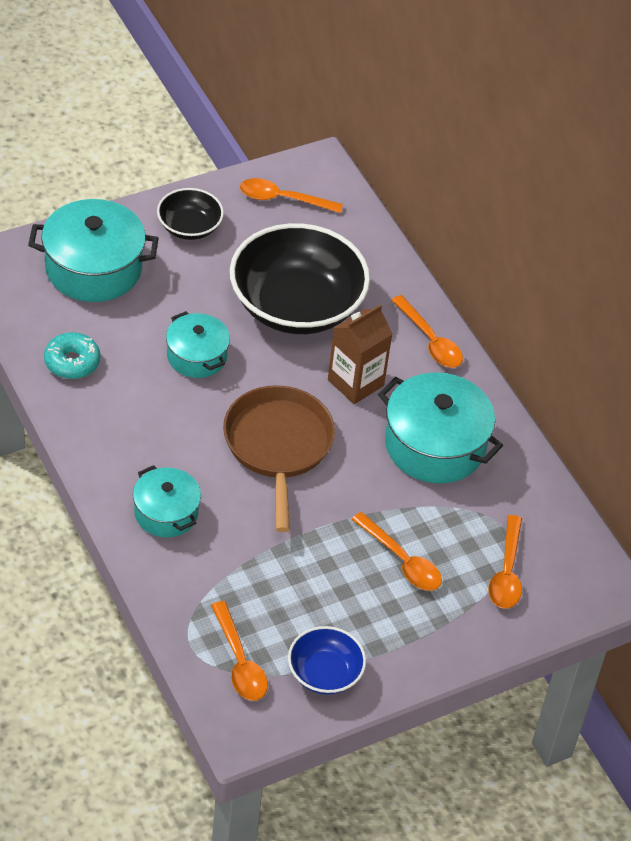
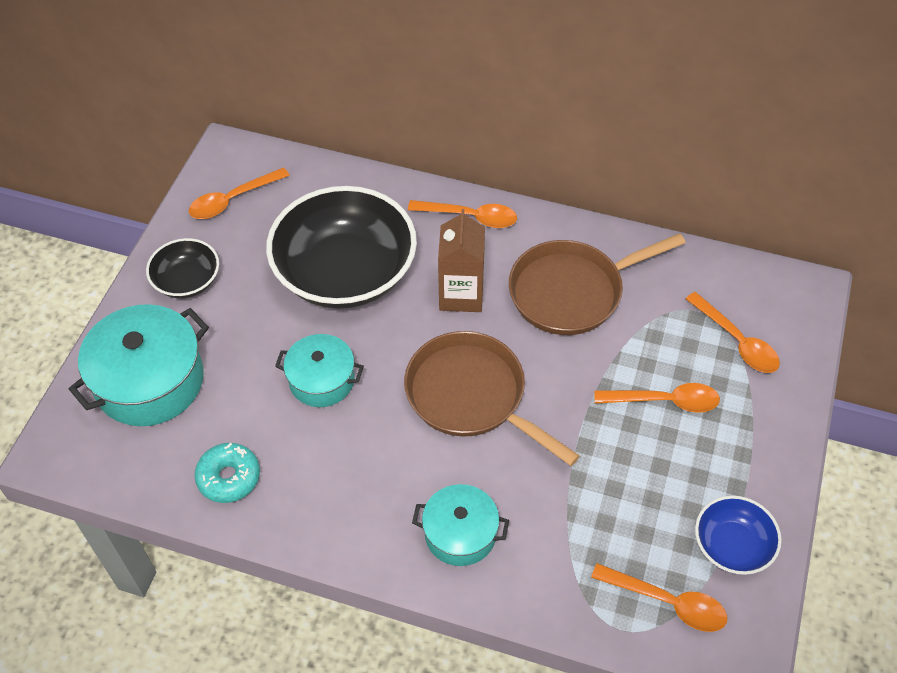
camera: 40 degrees left, 5 degrees up
turquoise pot [378,372,503,483] -> brown pan [509,233,685,335]

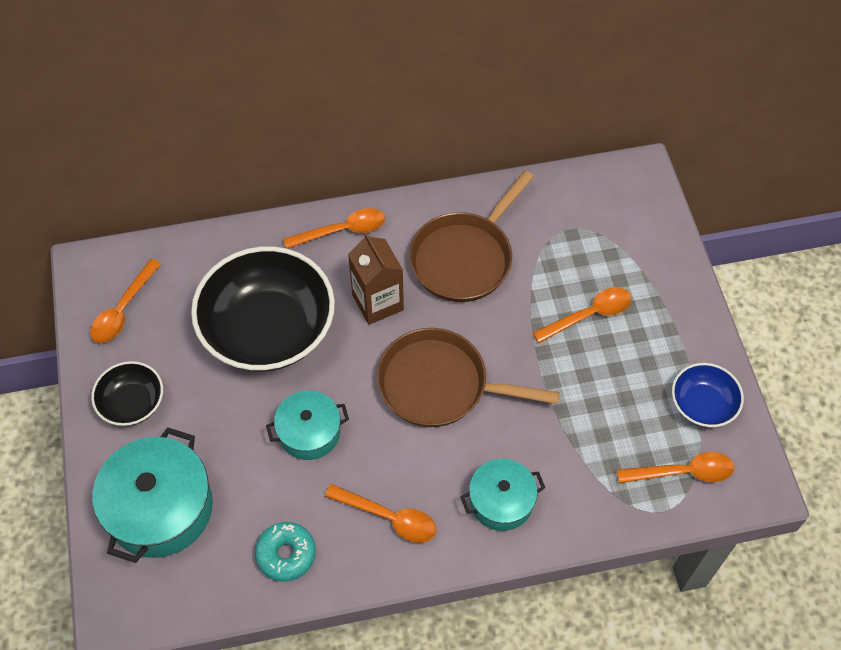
camera: 30 degrees left, 5 degrees up
orange spoon [686,292,780,373] -> orange spoon moved to [325,484,436,543]

